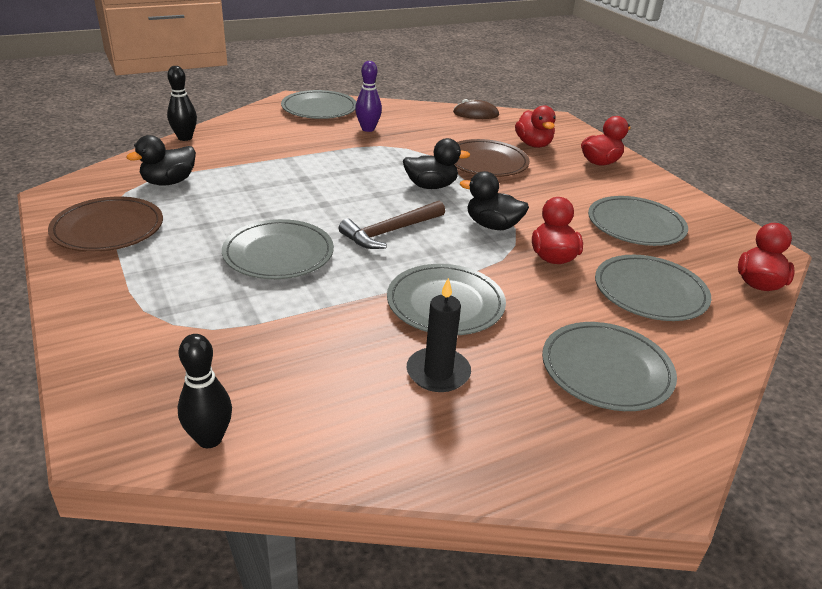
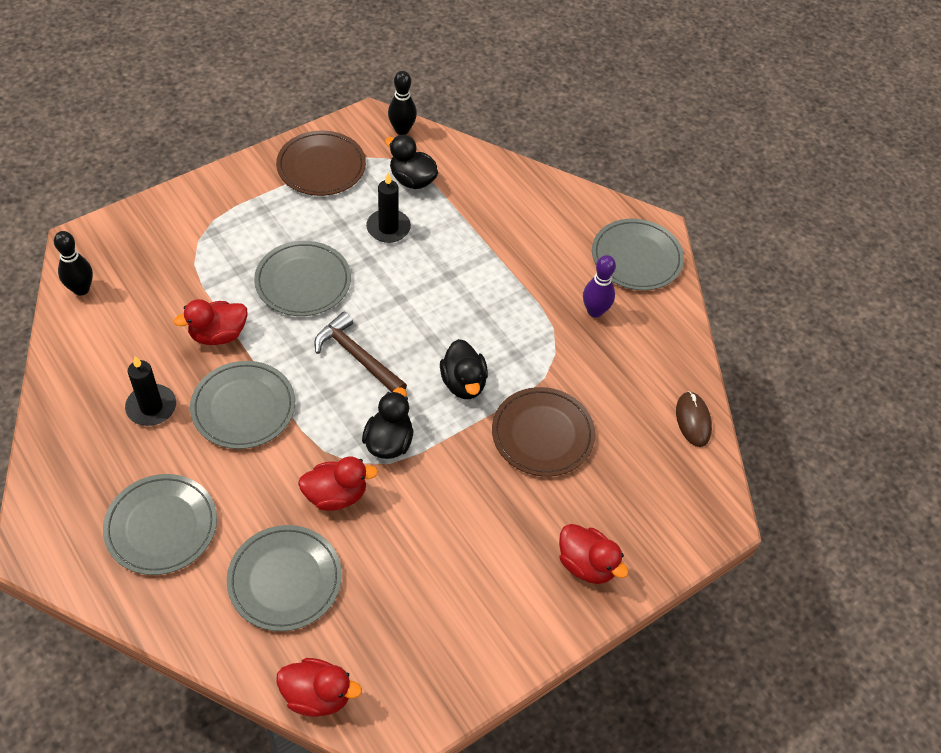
camera: 80 degrees right, 20 degrees up
black bowling pin [167,66,197,141] -> black bowling pin moved to [388,71,417,135]
red duck [515,105,556,148] -> red duck moved to [174,299,247,345]
grey plate [588,196,688,246] -> none
none -> black candle [366,173,411,243]

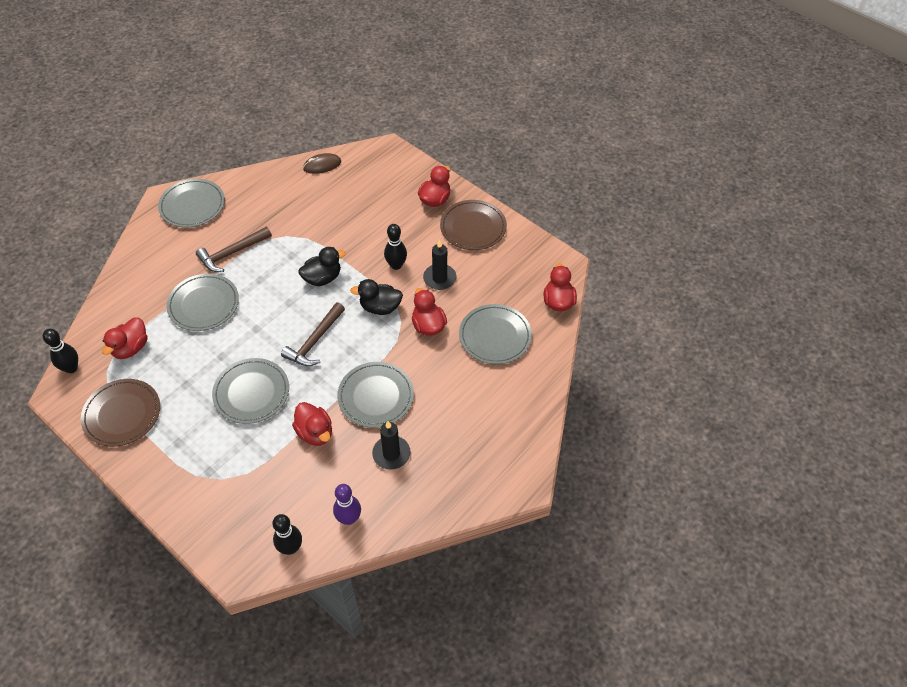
camera: 100 degrees left, 0 degrees up
grey plate [103,474,217,575] -> grey plate moved to [166,274,239,331]
black candle [366,173,411,243] -> black candle moved to [423,239,457,290]
black duck [385,135,438,189] -> red duck [102,317,148,359]
brown plate [492,387,595,477] -> brown plate moved to [440,200,507,250]
purple bowling pin [583,255,616,318] -> purple bowling pin moved to [333,484,361,525]
none -> brown hammer [196,227,272,272]
none -> black bowling pin [384,224,407,270]

